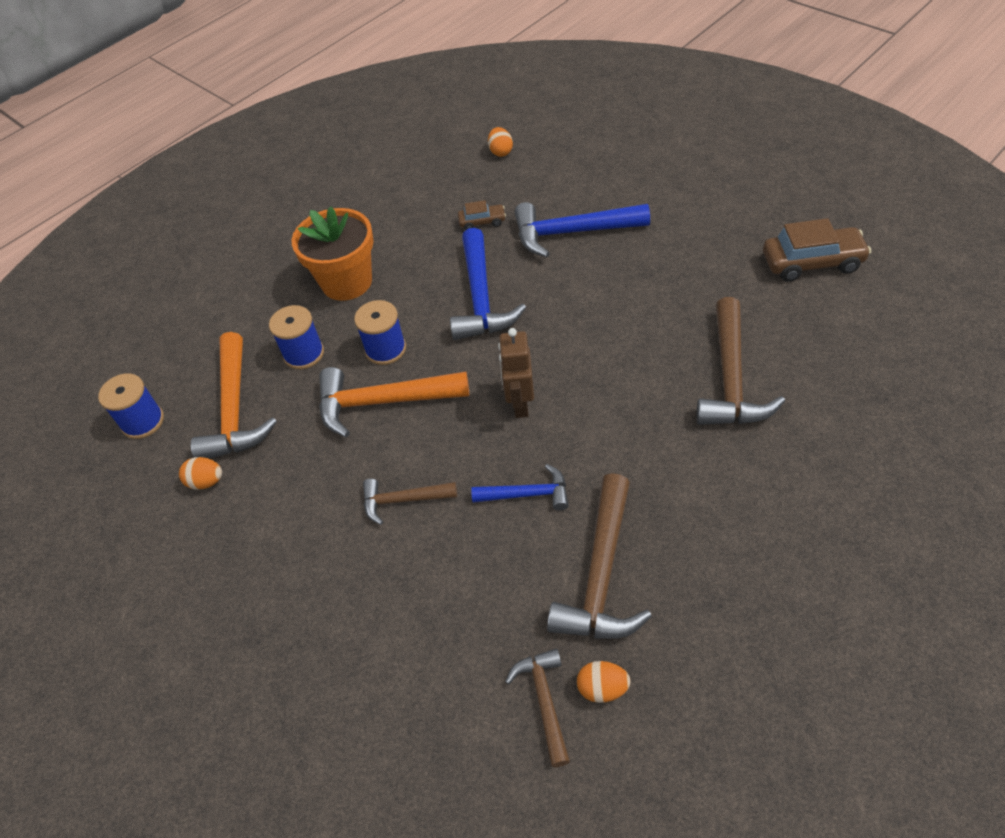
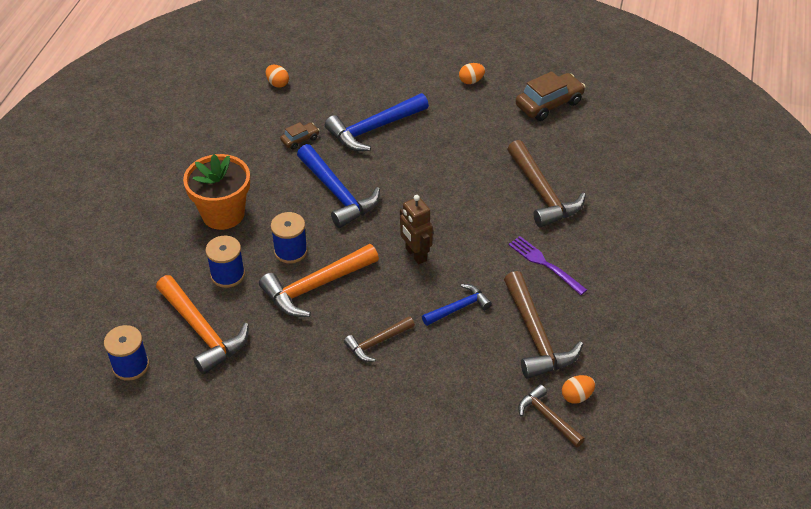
camera: 35 degrees left, 5 degrees down
orange egg [179,457,222,489] -> orange egg moved to [459,63,485,84]
none -> purple fork [509,236,587,295]

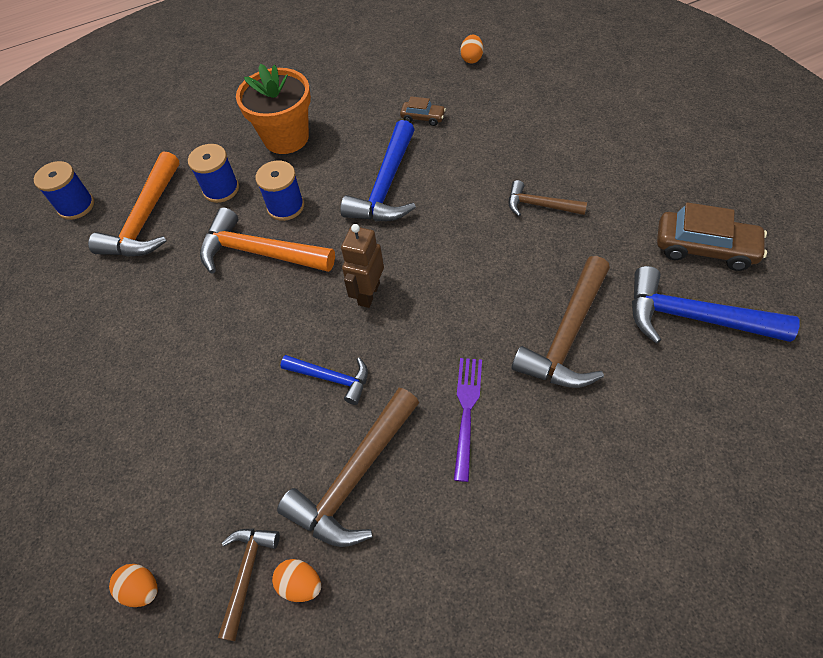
camera: 55 degrees right, 10 degrees up
blue hammer [325,93,429,151] -> blue hammer moved to [632,266,800,344]
brown hammer [344,316,415,362] -> brown hammer moved to [509,180,587,216]
orange egg [459,63,485,84] -> orange egg moved to [109,564,157,607]

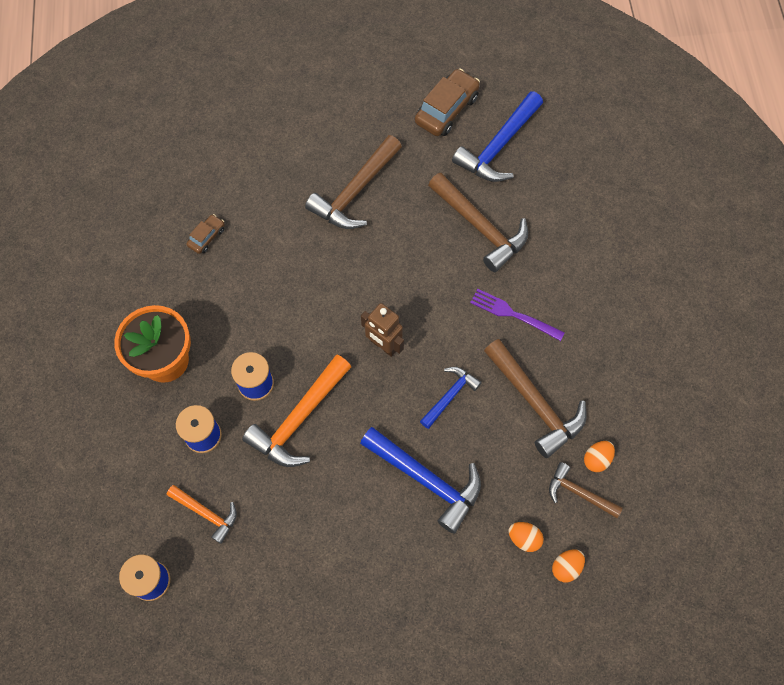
camera: 75 degrees left, 10 degrees up
orange hammer [88,152,179,256] -> orange hammer [167,485,237,544], size x0.57
blue hammer [340,120,416,221] -> blue hammer moved to [360,427,481,534]
orange egg [460,35,484,64] -> orange egg moved to [509,522,543,552]
brown hammer [509,180,587,216] -> brown hammer [305,135,402,229], size x1.74

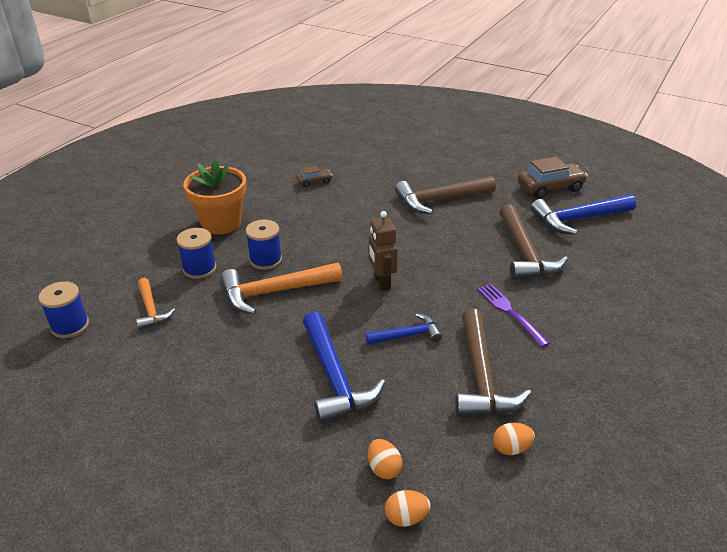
camera: 35 degrees right, 30 degrees down
brown hammer [549,462,623,518] -> none

